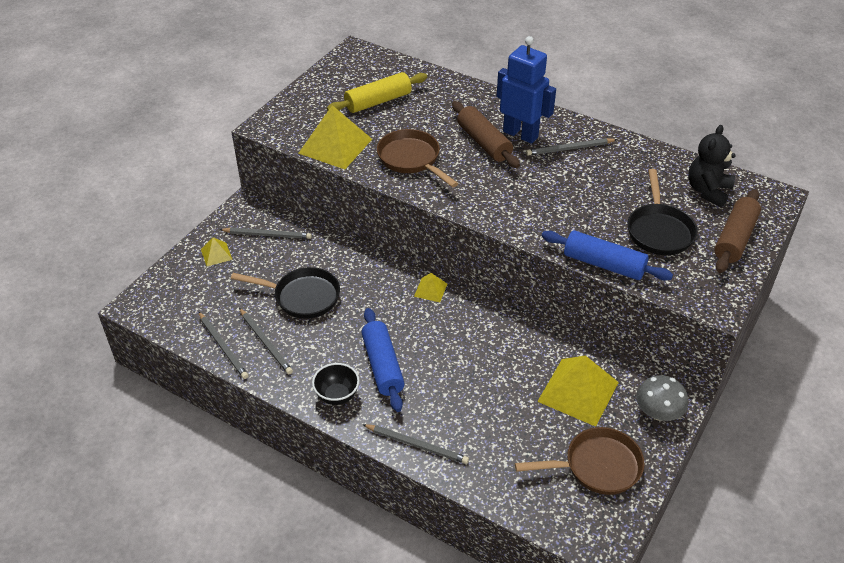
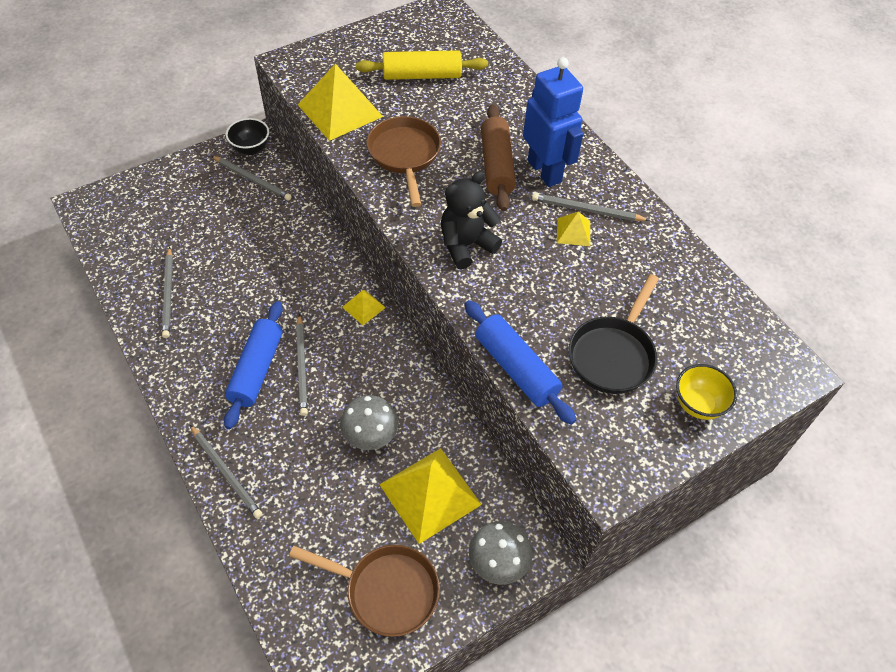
camera: 25 degrees right, 10 degrees up
grey pencil [198,311,249,379] -> grey pencil moved to [296,314,308,416]
yellow pyramid [201,237,232,266] -> yellow pyramid moved to [557,211,590,246]
black pan [231,267,340,319] -> none
black bowl [312,363,359,405] -> black bowl moved to [226,118,269,155]
black teddy bear [688,125,736,207] -> black teddy bear moved to [441,171,502,270]
brown rolling pin [714,189,761,273] -> yellow bowl [676,364,737,420]
none -> grey mushroom [340,395,398,450]

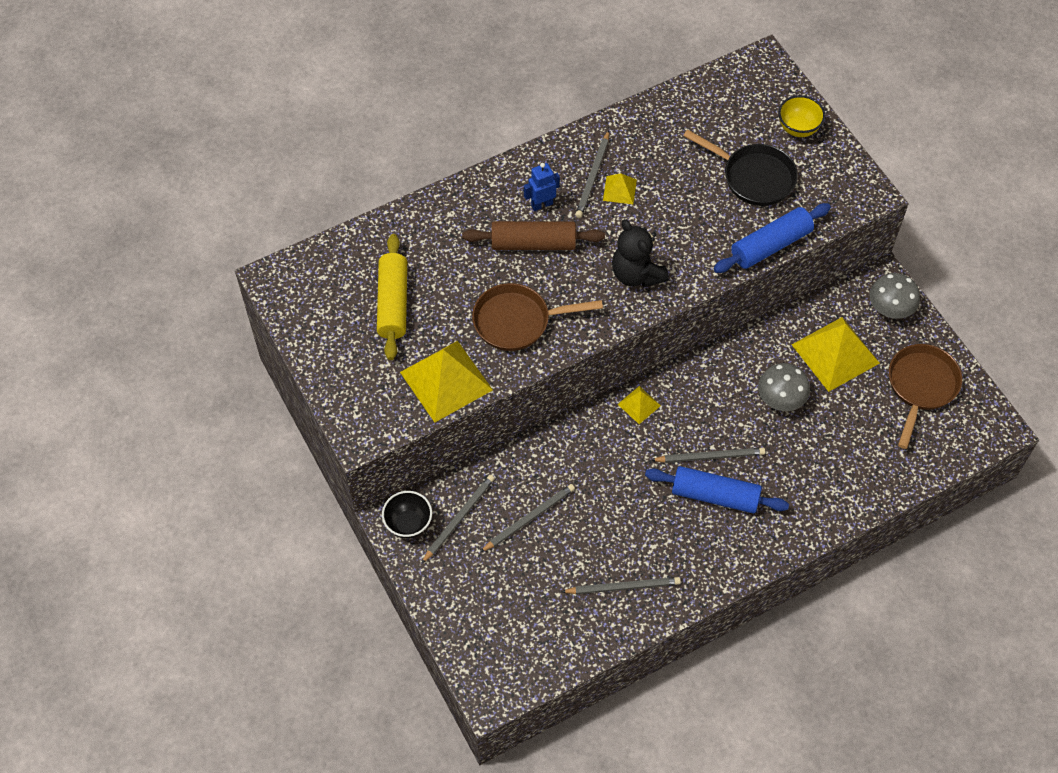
camera: 85 degrees left, 5 degrees up
grey pencil [190,425,262,519] -> grey pencil moved to [480,484,575,552]
blue robot [523,57,583,187] -> blue robot [524,163,560,211], size x0.51

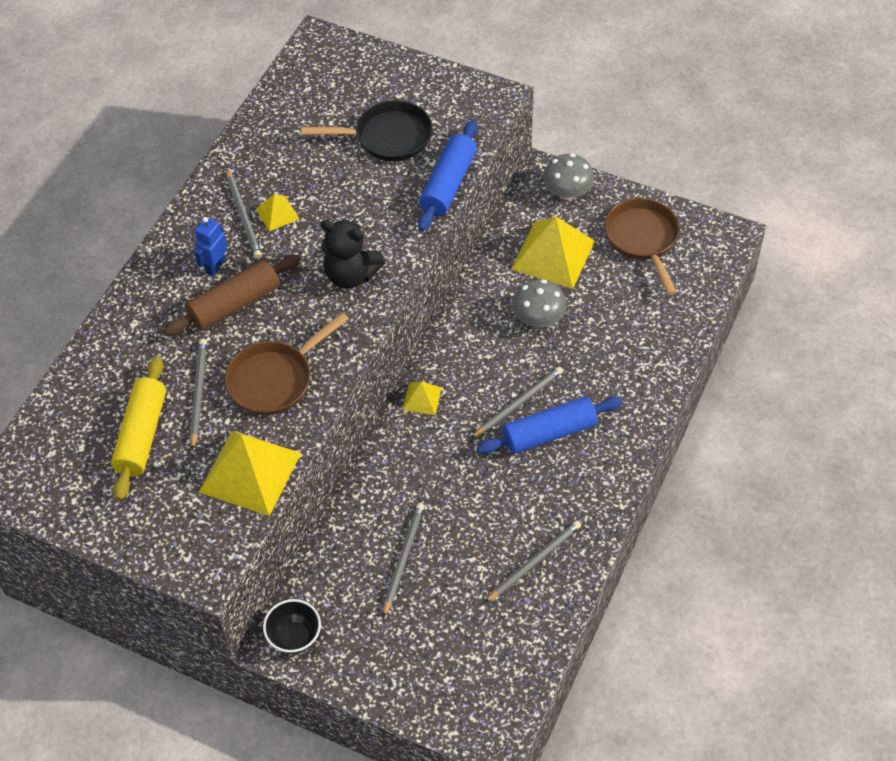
camera: 35 degrees left, 5 degrees down
yellow rolling pin [377,234,407,360] -> yellow rolling pin turned 45 degrees clockwise [111,356,166,500]
grey pencil [421,475,495,564] -> grey pencil moved to [190,339,207,450]
yellow bowl [778,95,825,137] -> none

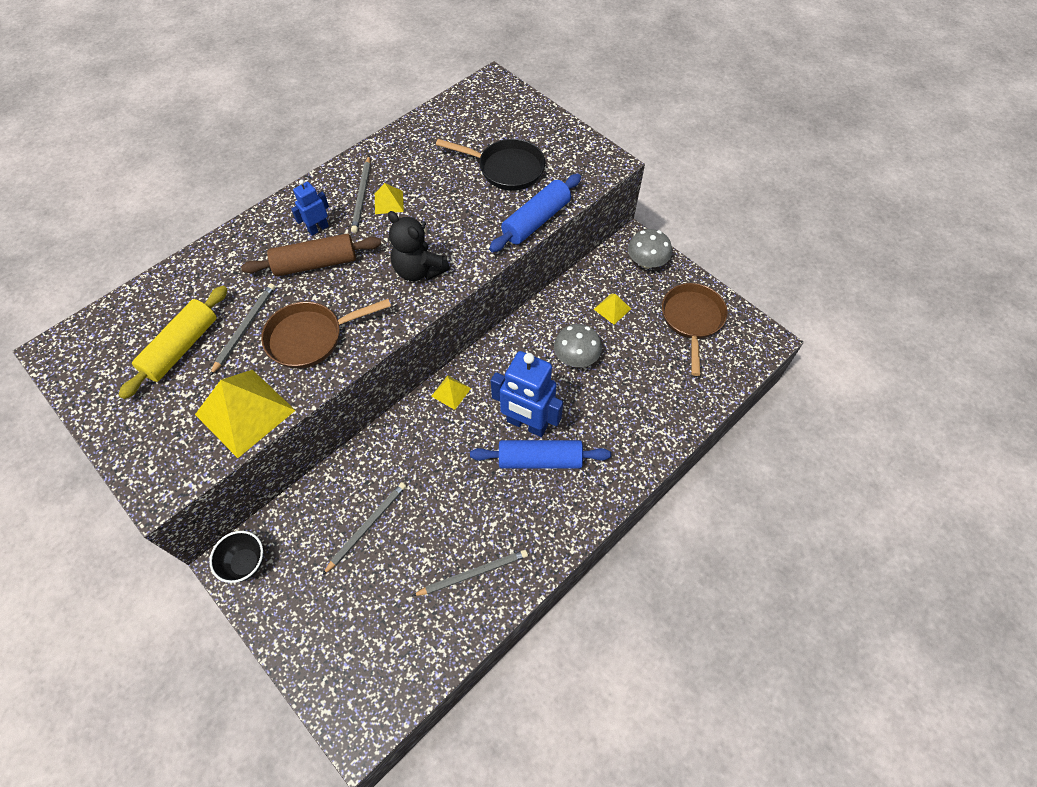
camera: 20 degrees right, 5 degrees up
grey pencil [471,367,563,438] -> blue robot [491,351,563,437]
yellow pyramid [511,216,595,289] -> yellow pyramid [594,294,631,324], size x0.48

